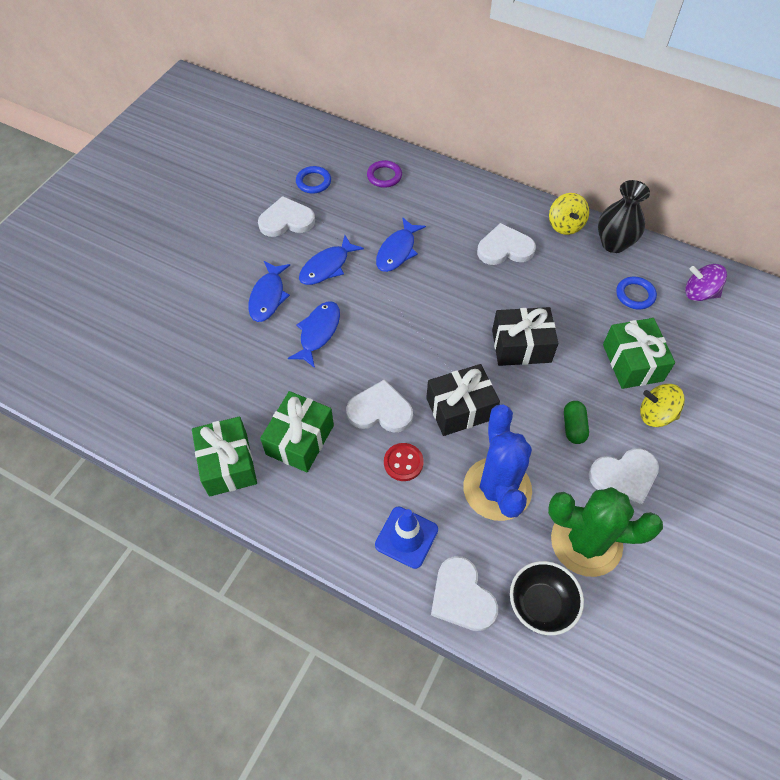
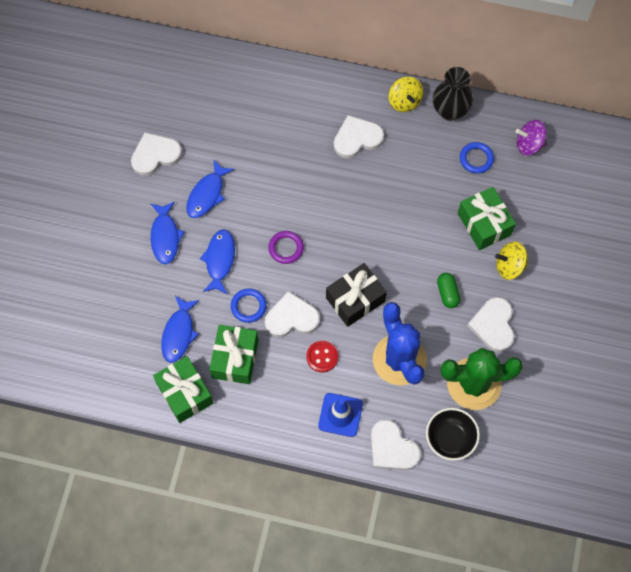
camera: 15 degrees left, 10 degrees up
blue ring [296,166,331,194] -> blue ring moved to [231,288,267,323]
purple ring [367,160,402,188] -> purple ring moved to [268,231,304,264]
blue fish [376,217,426,272] -> blue fish moved to [161,296,199,363]
black gift [492,307,558,366] -> none
white heart [589,448,659,508] -> white heart turned 120 degrees clockwise [467,297,514,352]

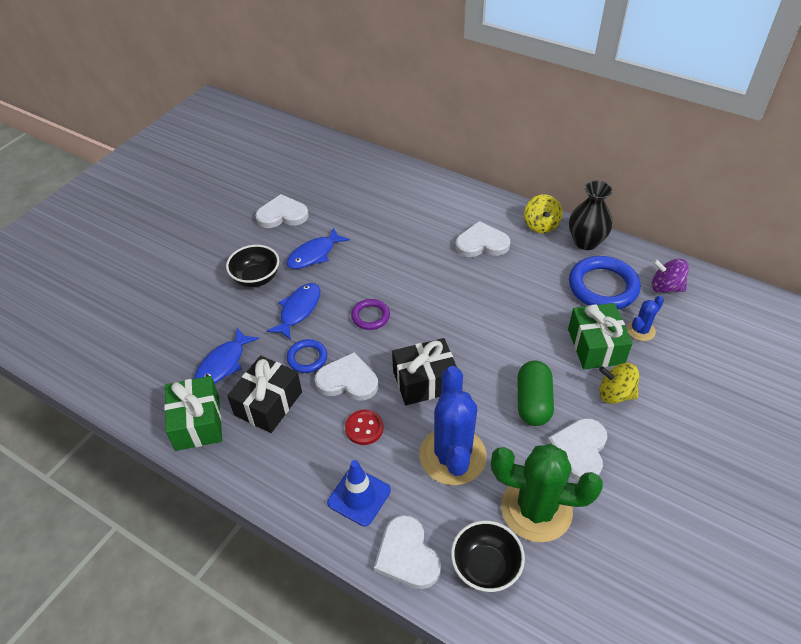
camera: 20 degrees right, 20 degrees down
blue fish [151,201,185,264] -> black bowl [226,245,279,287]
green gift [209,325,258,384] -> black gift [227,356,302,433]
green capsule [437,273,460,308] -> green capsule [518,361,554,426], size x1.59
blue ring [460,142,494,174] -> blue ring [569,256,641,309], size x1.85
none -> blue cactus [627,296,664,341]

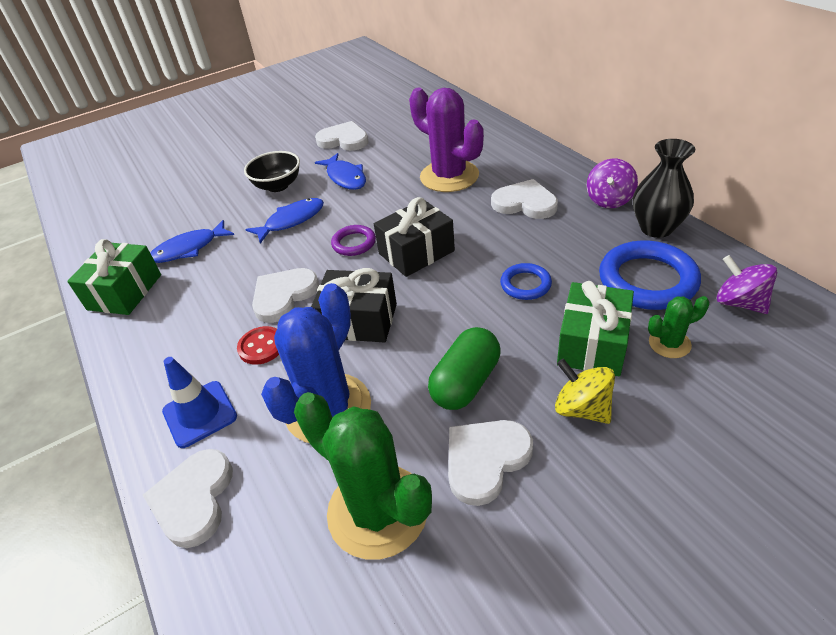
camera: 30 degrees right, 5 degrees down
black gift [227,356,302,433] -> black gift moved to [374,197,455,277]
blue fish [286,227,350,269] -> blue fish turned 105 degrees counterclockwise [315,153,366,190]
blue ring [287,339,327,373] -> blue ring moved to [500,263,552,300]
white heart [315,352,378,401] -> white heart turned 90 degrees counterclockwise [252,268,319,323]
black bowl [451,520,525,592] -> none
yellow spinning top [524,194,562,233] -> purple spinning top [587,159,638,208]
blue cactus [627,296,664,341] -> green cactus [648,296,709,358]
none -> purple cactus [409,88,484,192]

